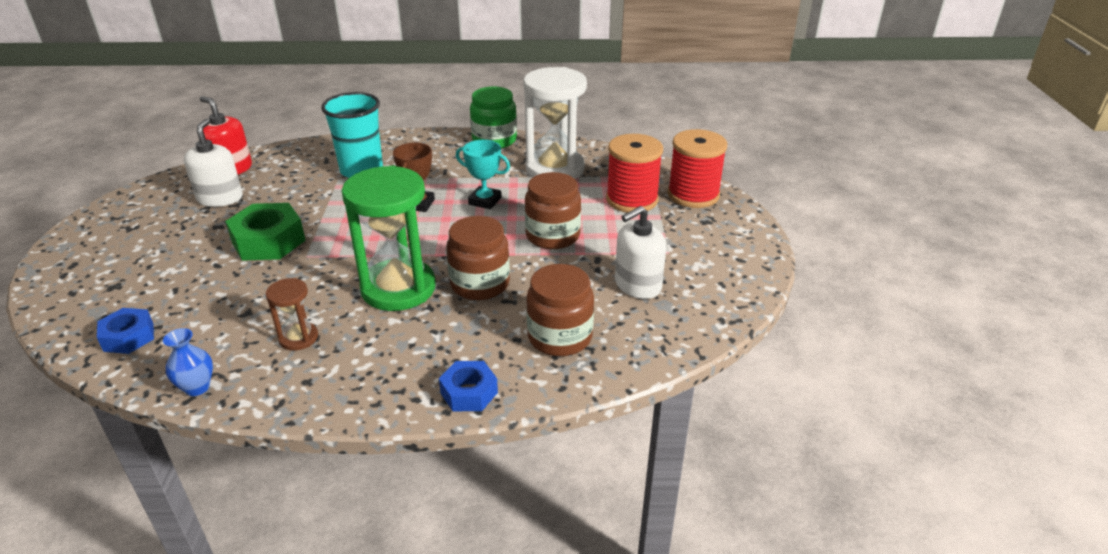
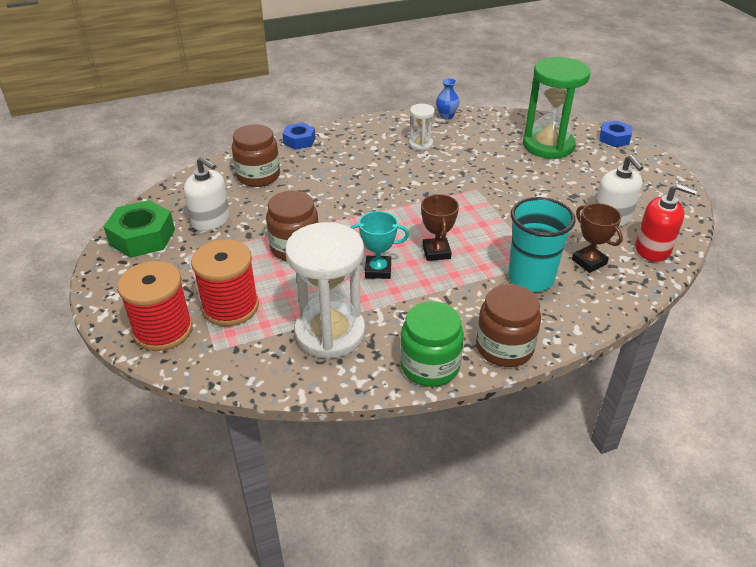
camera: 160 degrees right, 5 degrees up
blue nut [97,308,154,354] -> blue nut moved to [599,121,632,147]
green nut [225,203,306,261] -> green nut moved to [104,200,175,258]
brown hourglass [265,278,318,351] -> white hourglass [409,104,435,151]
green hourglass [342,165,436,311] -> green hourglass moved to [523,57,591,159]
brown jar [446,216,510,300] -> brown jar moved to [476,284,541,367]
white soap dispenser [615,206,666,299] -> white soap dispenser turned 90 degrees clockwise [184,156,230,231]
none -> brown trophy [572,203,623,273]

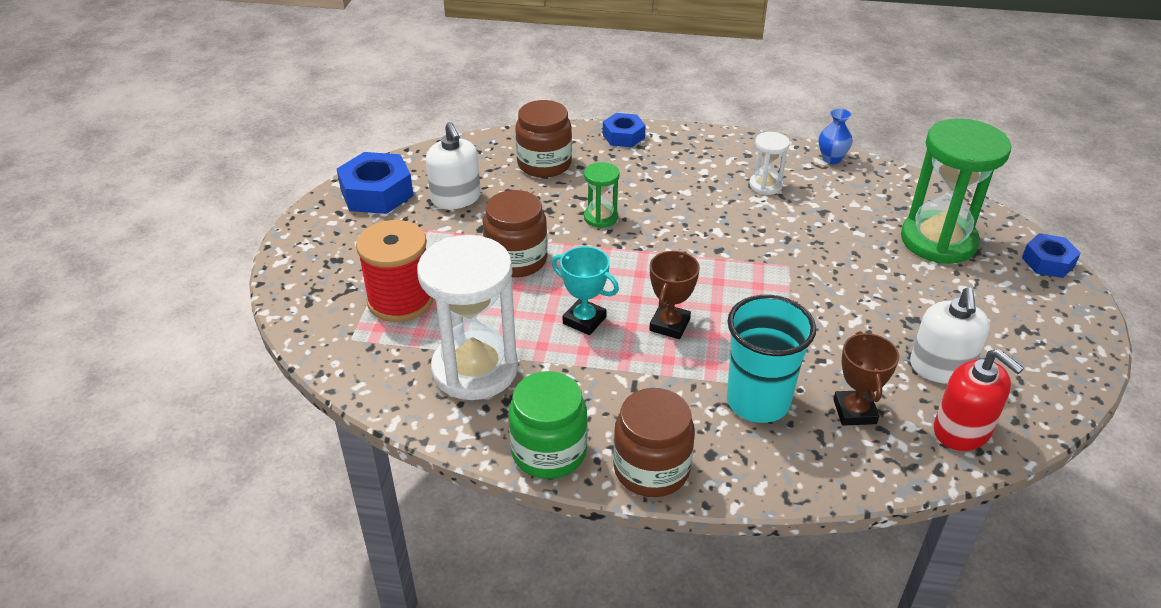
camera: 30 degrees right, 0 degrees up
green nut [104,200,175,258] -> blue nut [337,152,414,214]
red spool [117,261,193,351] -> none
none -> green hourglass [584,162,620,228]

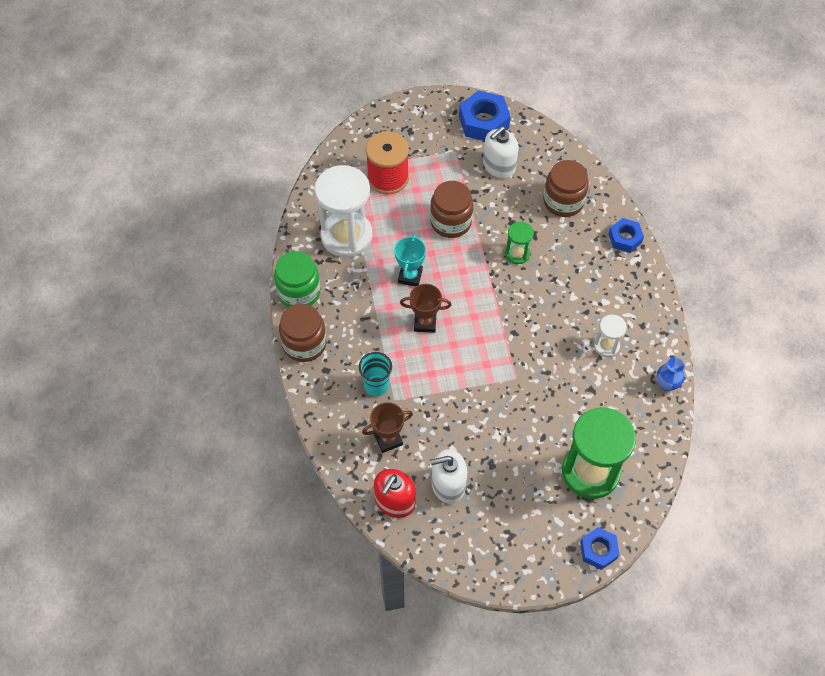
camera: 70 degrees right, 20 degrees up
turquoise cup [727,295,816,423] -> turquoise cup [359,352,392,396], size x0.63

